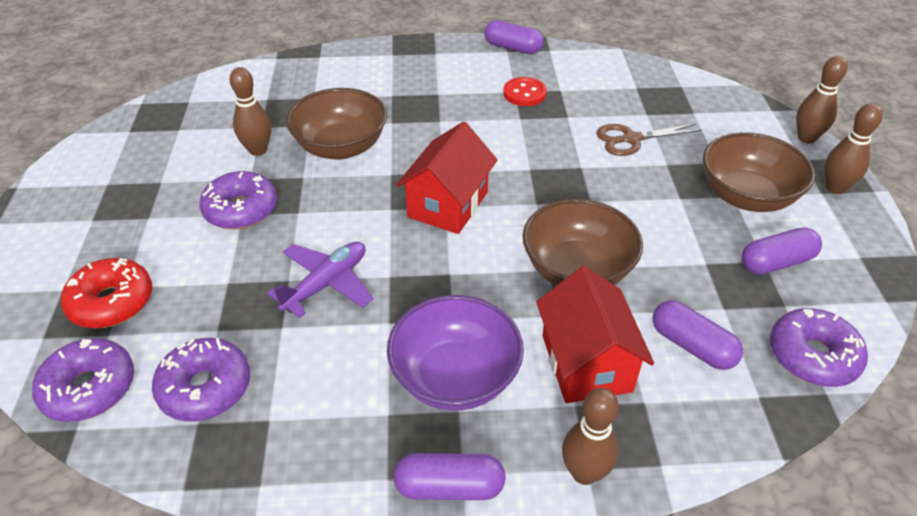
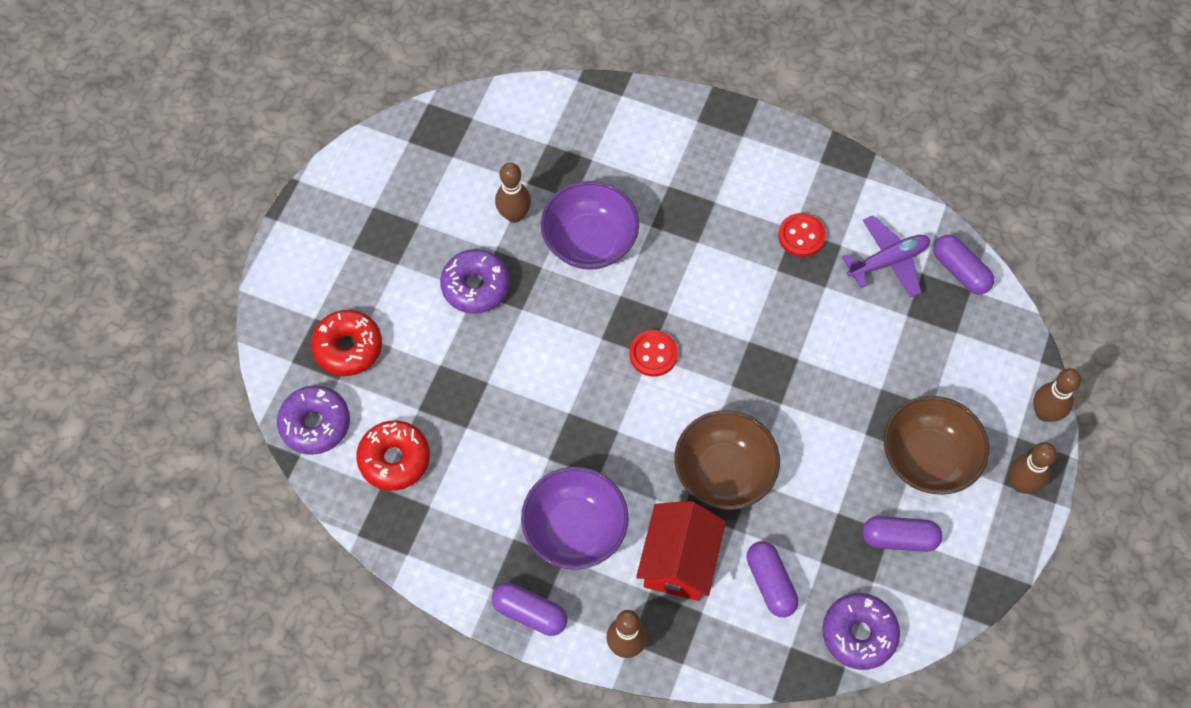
camera: 25 degrees right, 20 degrees up
purple donut [152,338,250,421] -> red donut [356,421,430,491]
purple plane [267,242,373,318] -> purple plane moved to [842,215,930,298]
brown bowl [286,88,387,160] -> purple bowl [541,181,639,270]
red house [396,121,497,234] -> red button [629,330,678,377]
purple capsule [485,20,544,54] -> purple capsule moved to [933,235,994,295]
brown scissors [597,124,702,156] -> none

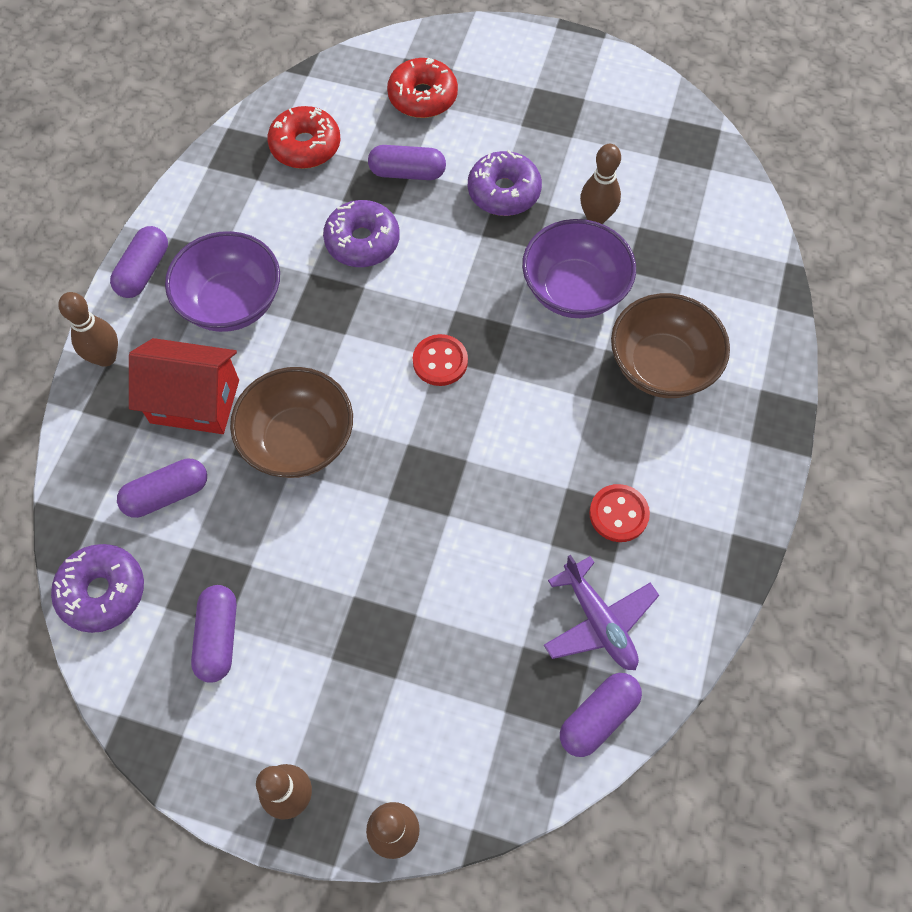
camera: 85 degrees right, 0 degrees up
purple donut [277,386,350,455] -> purple donut moved to [323,200,400,267]
brown bowl [884,396,989,495] -> brown bowl moved to [611,293,730,398]
none -> purple capsule [368,145,446,180]

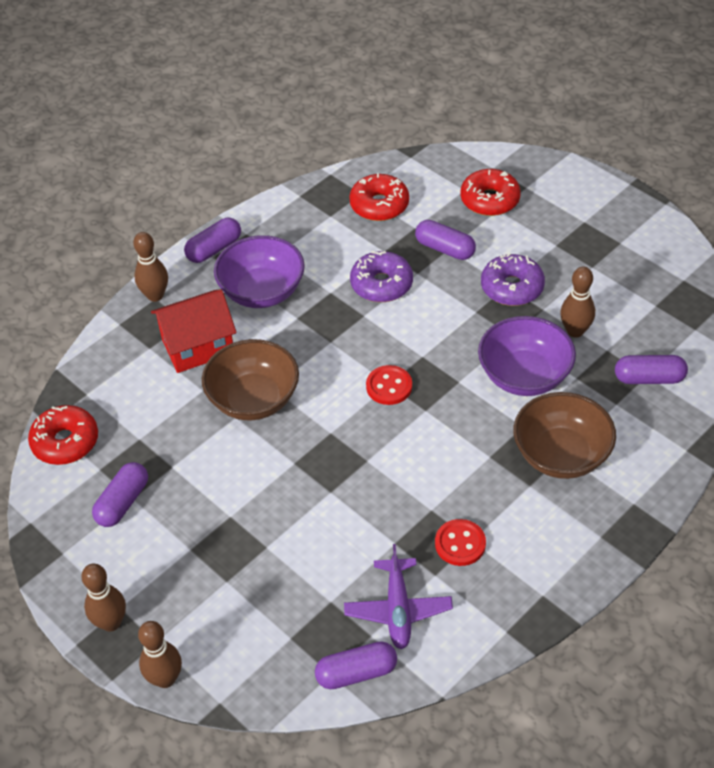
camera: 30 degrees right, 15 degrees down
purple donut [51,544,144,633] -> red donut [28,405,98,465]
purple capsule [117,459,207,518] -> purple capsule moved to [615,355,688,384]
red house [129,338,239,434] -> red house turned 60 degrees counterclockwise [151,289,237,373]

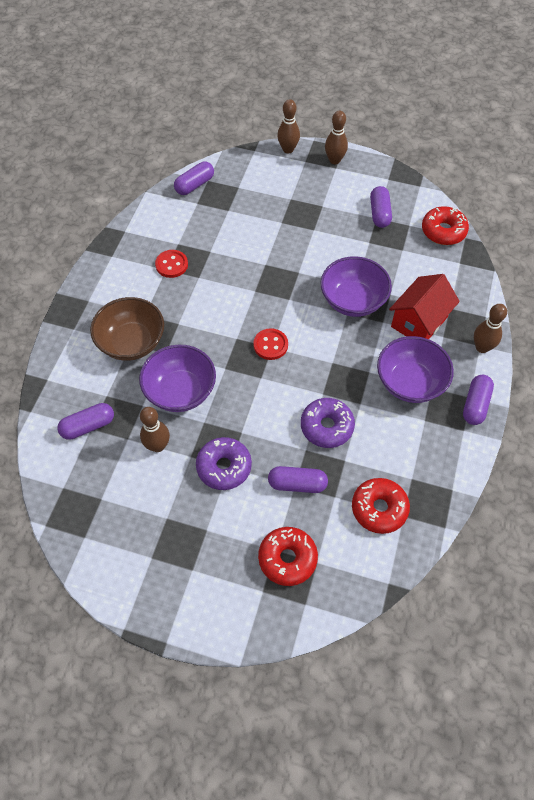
camera: 150 degrees right, 10 degrees up
brown bowl [202,339,299,420] -> purple bowl [320,256,392,317]
purple plane [344,544,453,649] -> none

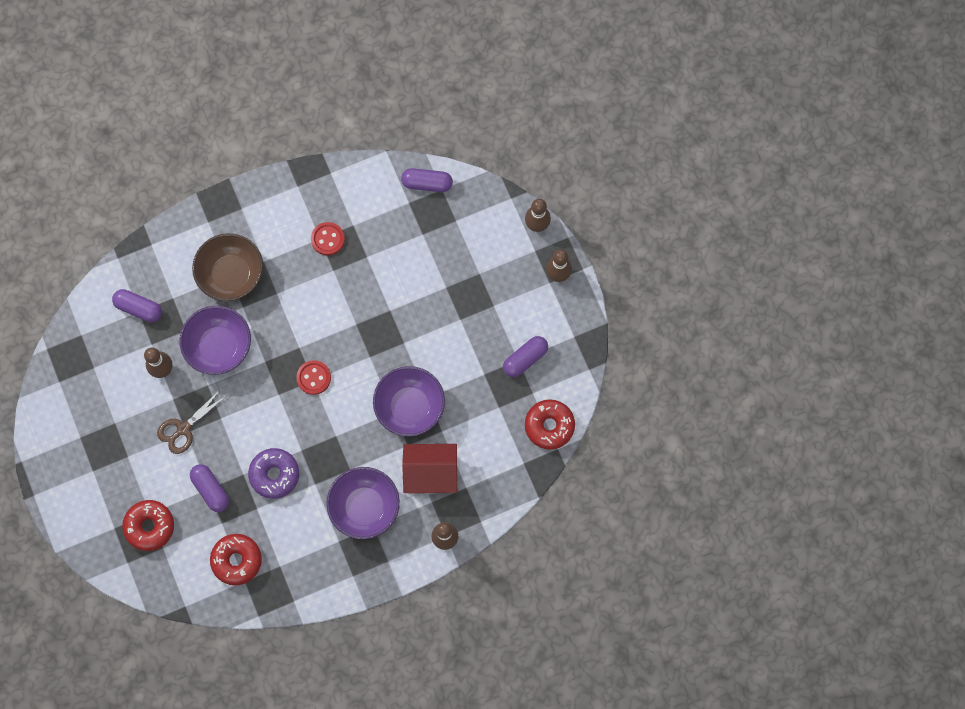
camera: 50 degrees right, 15 degrees up
purple donut [196,437,252,490] -> brown scissors [157,389,226,454]
purple capsule [463,375,494,425] -> none

